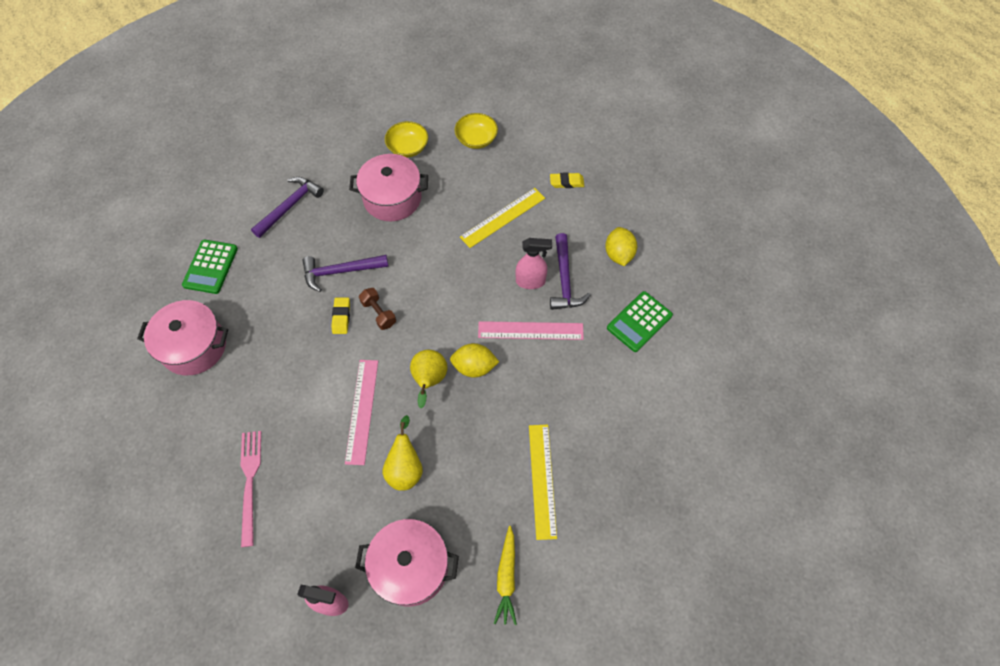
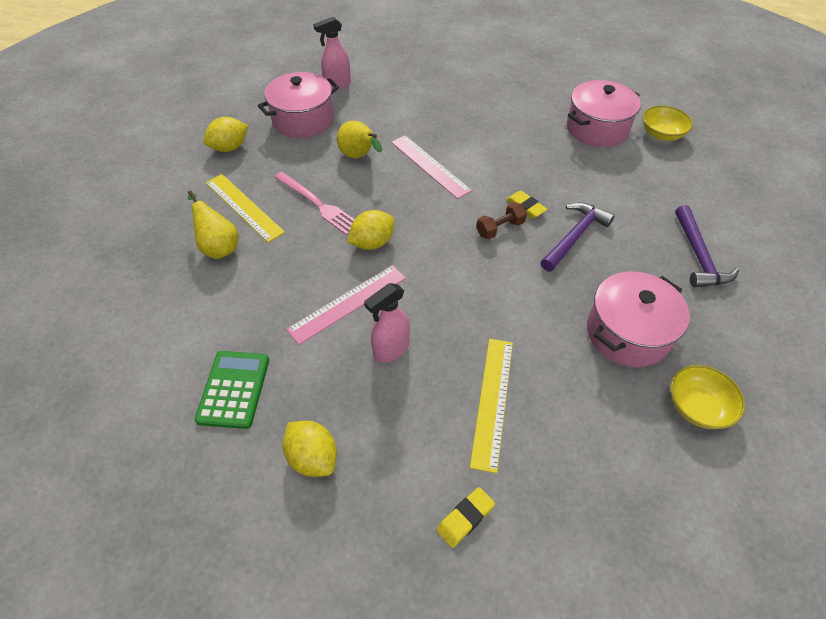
camera: 140 degrees right, 10 degrees down
green calculator [182,240,238,294] -> none
pink fork [240,431,261,547] -> pink fork moved to [274,172,355,235]
brown dumbbell [359,288,396,330] -> brown dumbbell turned 45 degrees counterclockwise [476,202,527,239]
yellow pear [410,350,448,408] -> yellow pear moved to [187,191,238,259]
yellow bowl [454,113,498,149] -> yellow bowl moved to [643,106,693,141]
yellow carrot [494,526,517,625] -> yellow lemon [203,117,248,152]
purple hammer [550,233,590,310] -> none

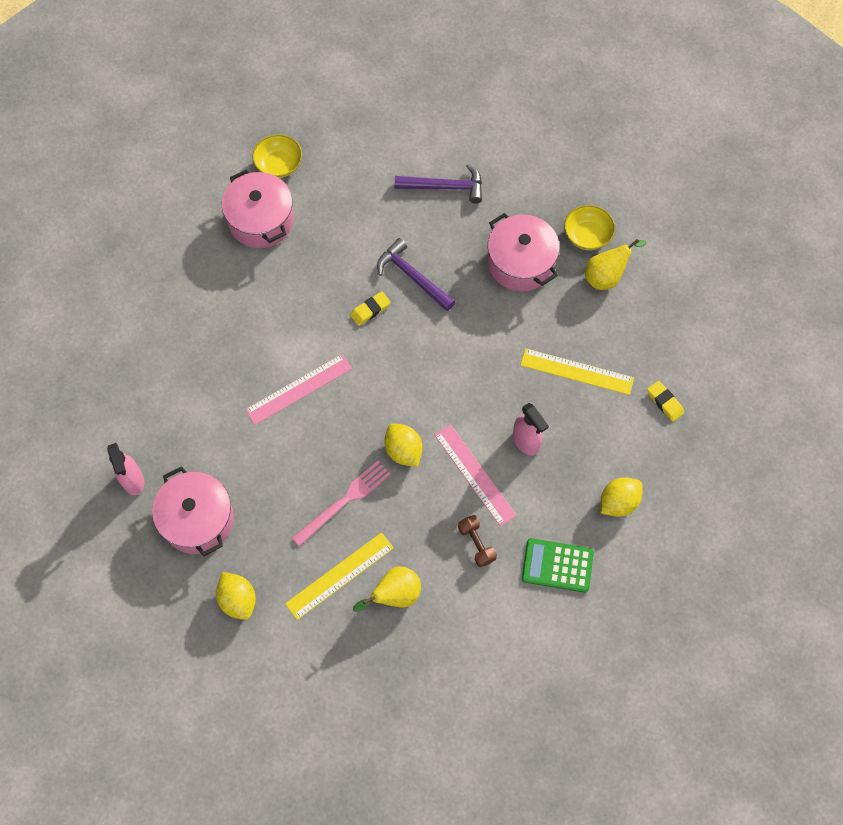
camera: 85 degrees left, 15 degrees up
yellow pear [337,121,382,158] -> yellow pear moved to [585,239,646,290]
brown dumbbell [476,202,527,239] -> brown dumbbell moved to [458,515,497,567]

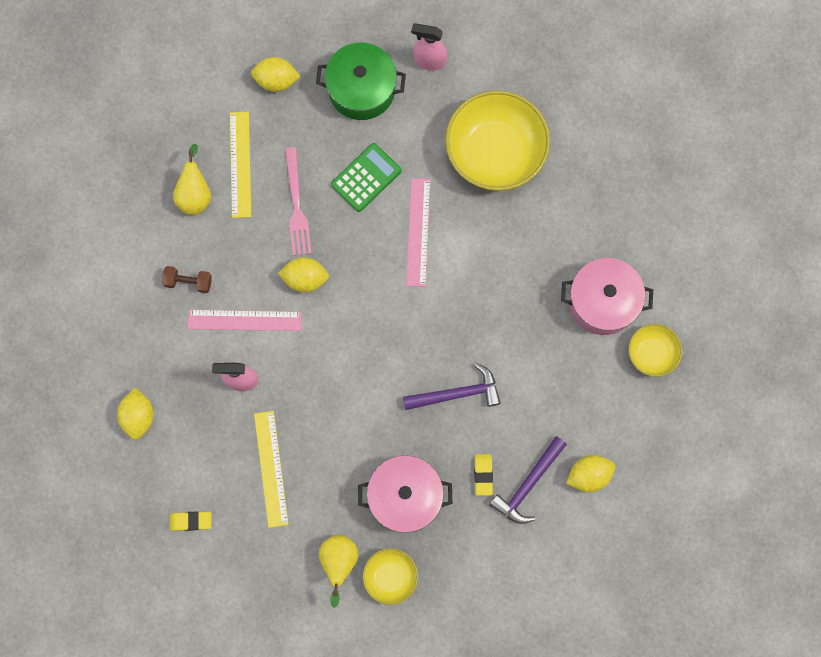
camera: 125 degrees right, 10 degrees up
pink pot [152,466,234,556] -> green pot [316,43,406,120]
yellow eraser [350,292,391,326] -> yellow eraser moved to [474,454,493,496]
yellow ruler [520,348,634,395] -> yellow ruler turned 60 degrees counterclockwise [254,411,289,528]
green calculator [522,538,594,593] -> green calculator moved to [331,143,402,212]
none -> yellow bowl [445,90,550,191]
none -> yellow lemon [566,455,615,492]

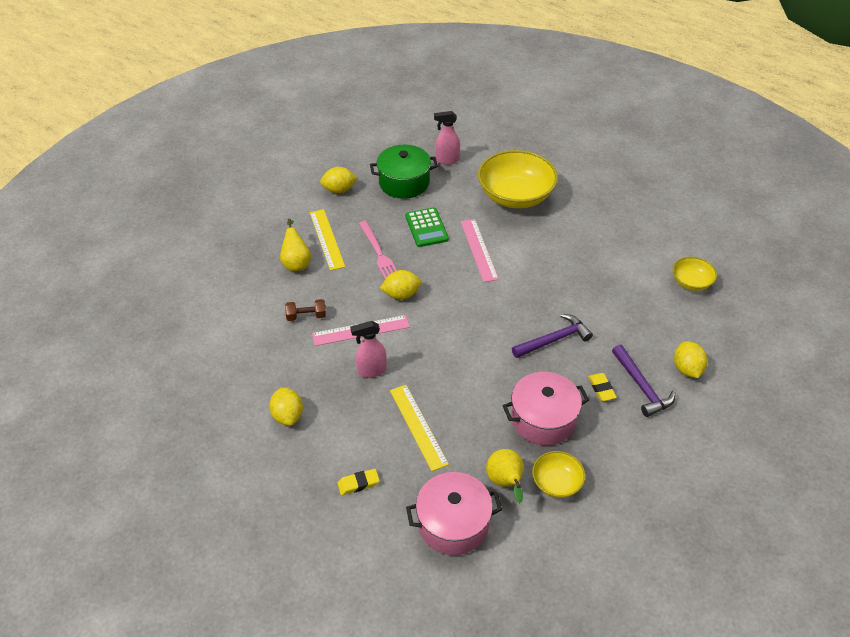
camera: 15 degrees left, 30 degrees down
green calculator [331,143,402,212] -> green calculator turned 135 degrees clockwise [405,207,449,247]
purple hammer [489,436,567,524] -> purple hammer turned 45 degrees counterclockwise [612,345,675,417]
pink pot [561,258,653,335] -> pink pot moved to [406,472,502,555]
yellow lemon [566,455,615,492] -> yellow lemon turned 60 degrees counterclockwise [674,341,708,378]

